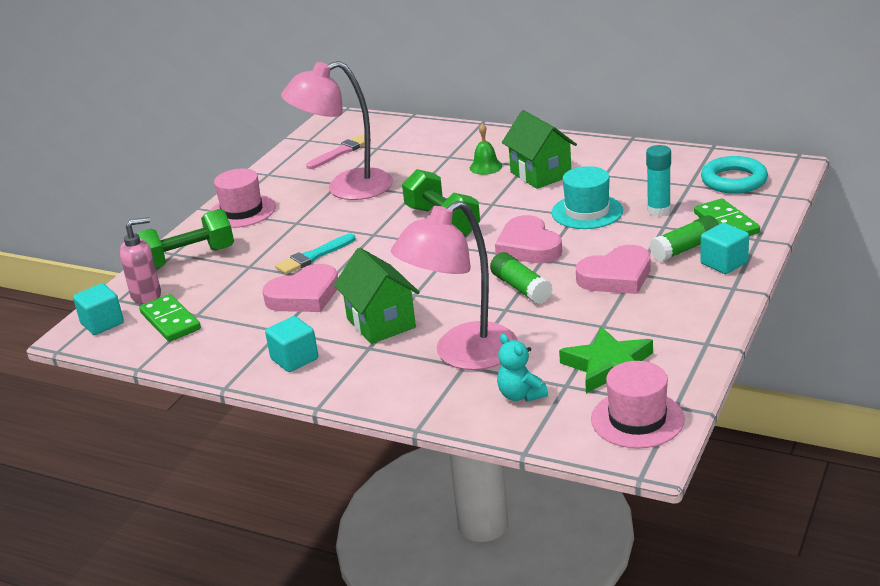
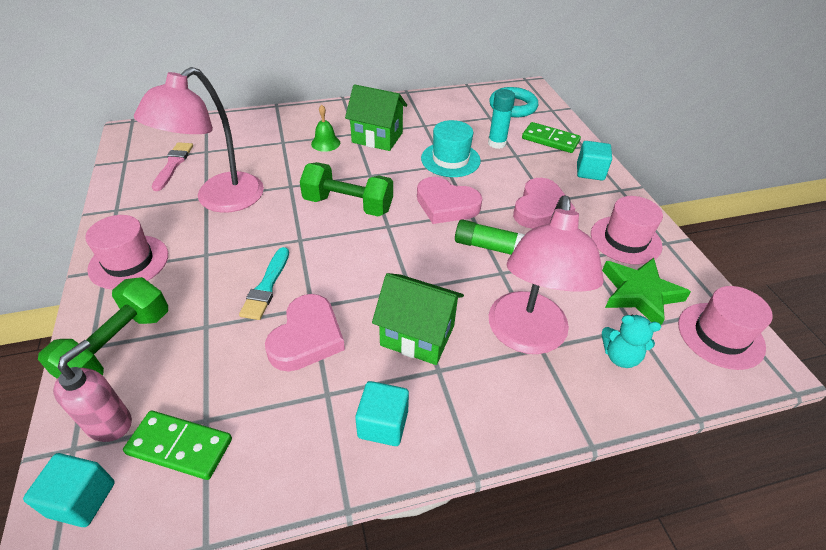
camera: 45 degrees left, 15 degrees up
green glue stick [650,215,719,262] -> none
none -> pink hat [591,196,663,265]

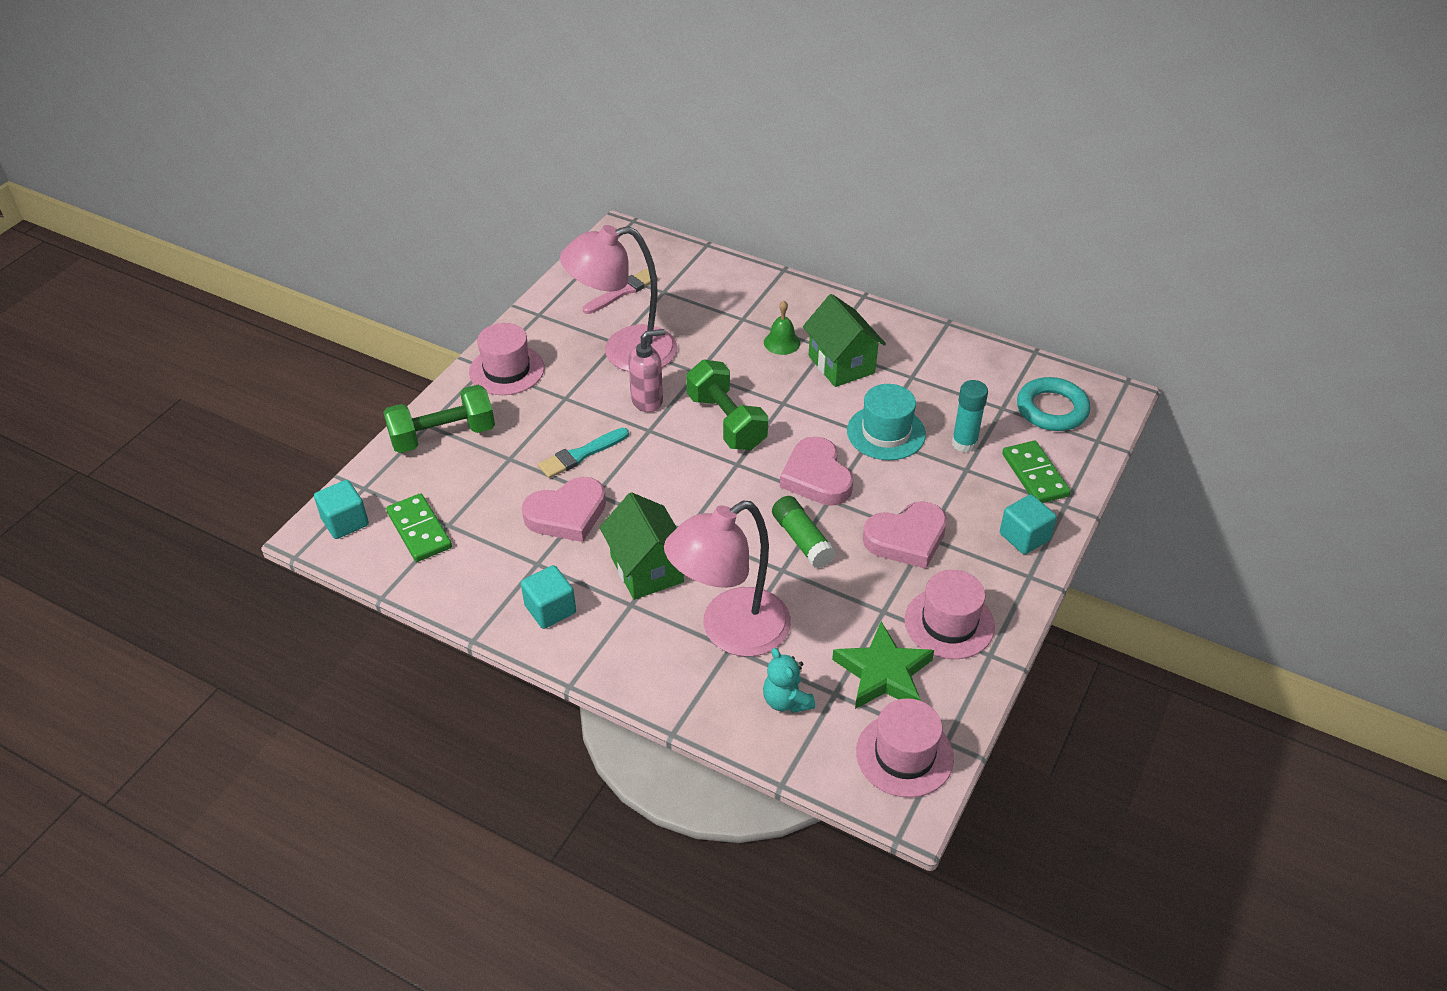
camera: 45 degrees right, 0 degrees up
pink soap dispenser [53,340,132,442] -> pink soap dispenser moved to [628,329,665,412]

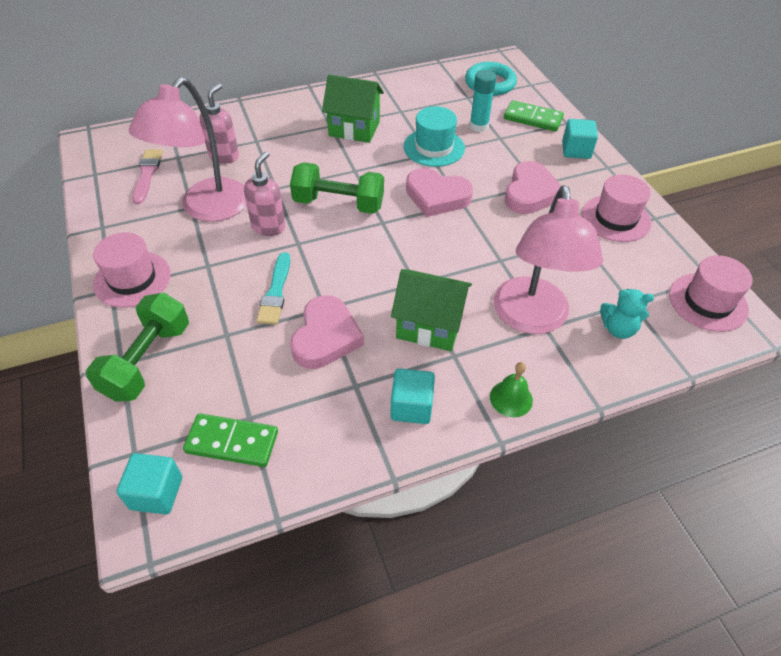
camera: 50 degrees left, 5 degrees up
green bell [764,301,800,355] -> green bell moved to [490,362,533,417]
green glue stick [772,496,836,569] -> none
green star [832,622,934,709] -> none
none -> pink soap dispenser [199,84,239,164]

